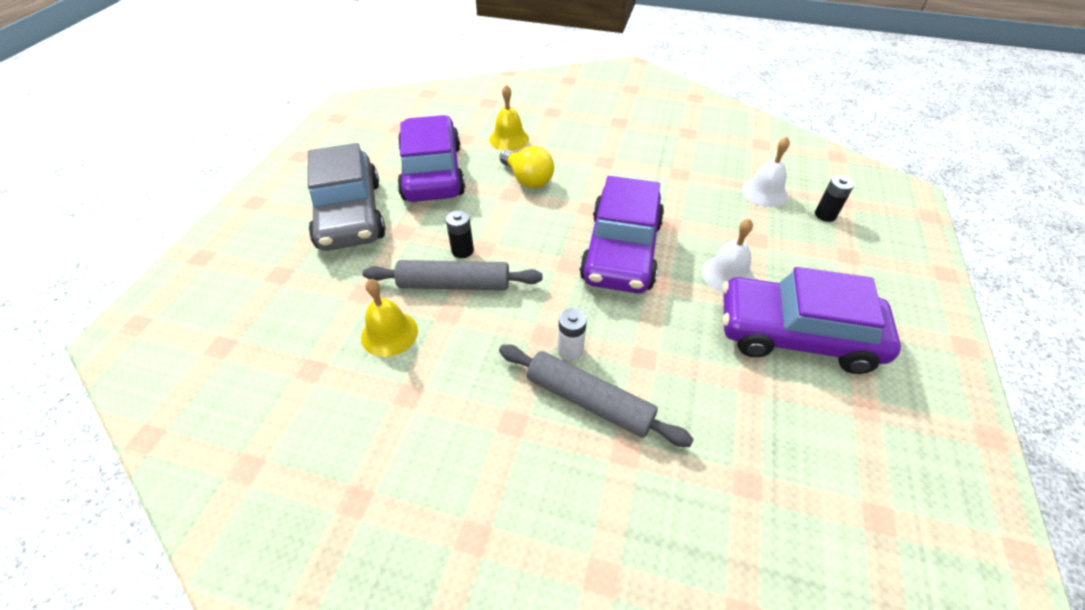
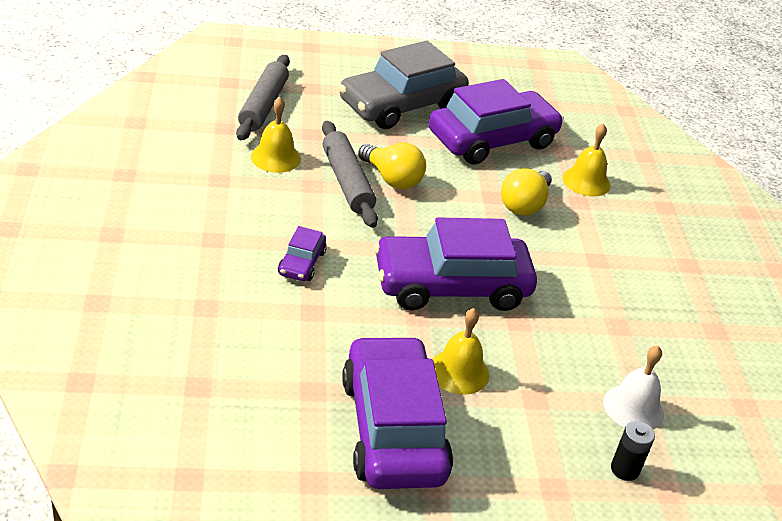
camera: 65 degrees right, 10 degrees down
black battery [446,210,474,258] -> yellow light bulb [358,143,426,189]
grey rolling pin [499,345,694,447] -> grey rolling pin moved to [236,55,290,140]
white battery [558,308,587,360] -> purple car [278,226,327,281]
white bell [702,218,754,292] -> yellow bell [433,308,489,395]

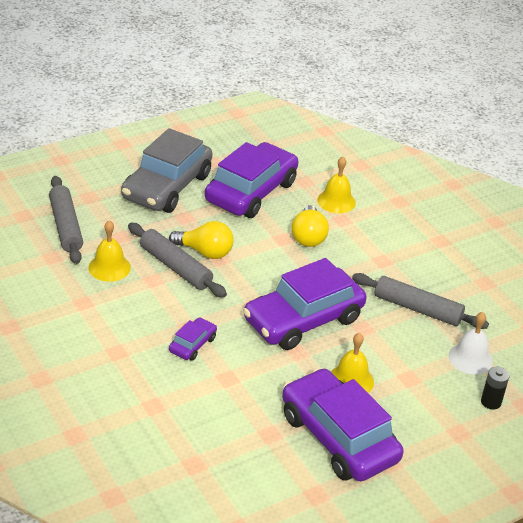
camera: 25 degrees left, 0 degrees up
purple car [278,226,327,281] -> purple car turned 135 degrees counterclockwise [169,317,217,361]
none -> grey rolling pin [352,273,489,329]

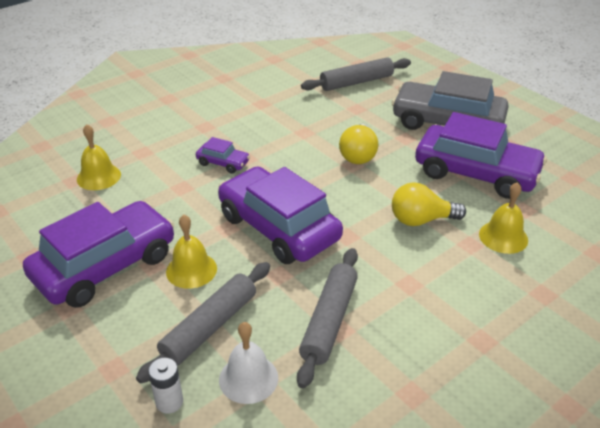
camera: 85 degrees right, 0 degrees up
yellow bell [88,220,131,282] -> yellow bell moved to [77,124,121,190]
grey rolling pin [128,223,227,298] -> grey rolling pin moved to [136,262,270,383]
black battery [481,367,510,410] -> white battery [148,358,183,414]

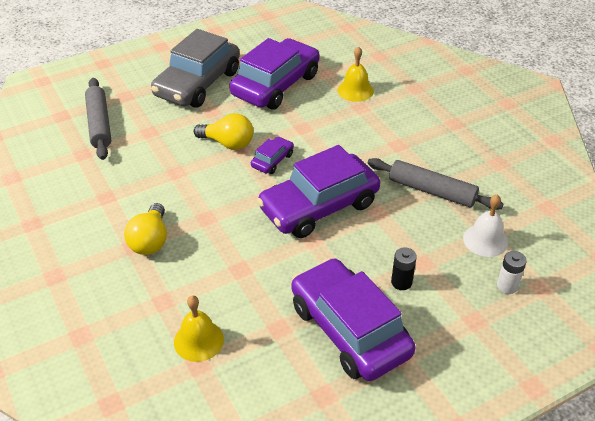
camera: 80 degrees left, 5 degrees up
grey rolling pin [136,262,270,383] -> none
yellow bell [166,215,217,289] -> none
purple car [196,137,250,174] -> purple car moved to [251,137,294,174]
yellow light bulb [392,182,466,226] -> yellow light bulb moved to [124,203,167,255]
none -> black battery [391,247,417,290]

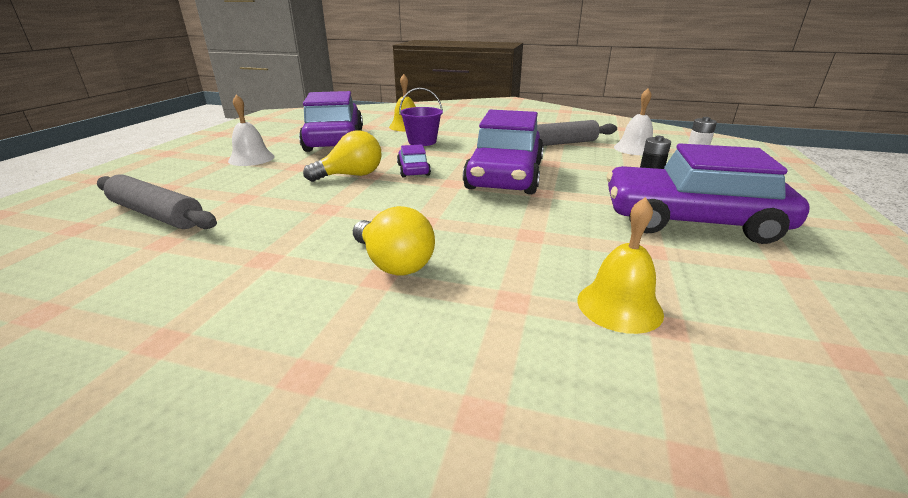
camera: 45 degrees left, 15 degrees down
grey car [151,29,240,108] -> white bell [228,94,274,166]
none -> purple bucket [399,88,443,146]

